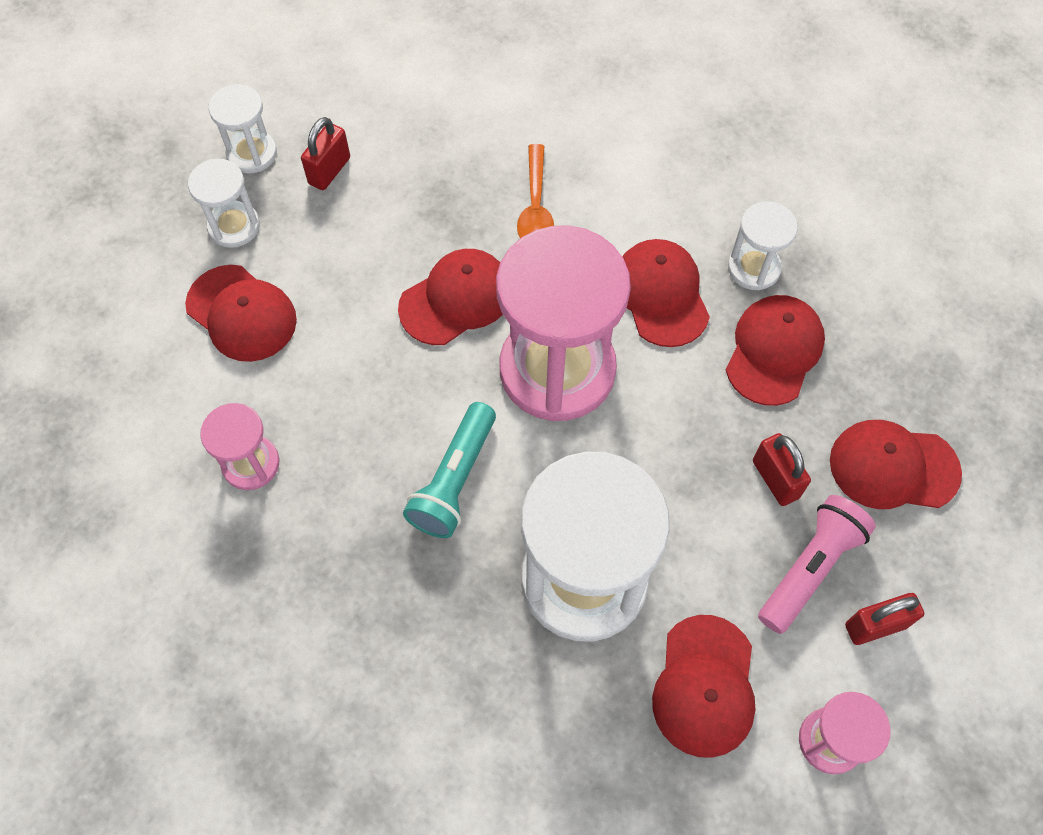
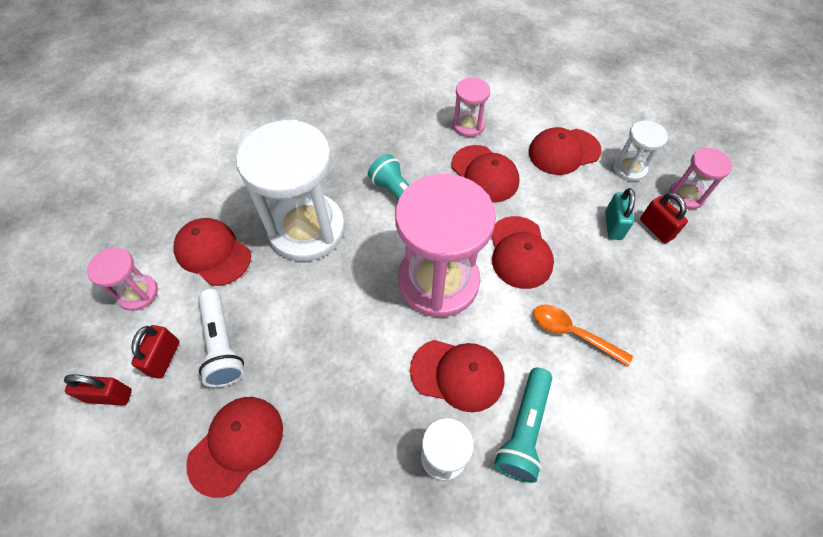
camera: 120 degrees right, 5 degrees down
white hourglass [209,84,277,173] -> pink hourglass [669,148,732,209]
red cap [726,295,825,406] -> red cap moved to [451,145,519,203]
red padlock [753,433,811,506] -> red padlock moved to [64,375,132,405]
pink flashlight [758,495,876,634] -> white flashlight [198,289,244,387]
none -> turquoise flashlight [494,368,552,483]
none -> turquoise padlock [605,188,635,240]

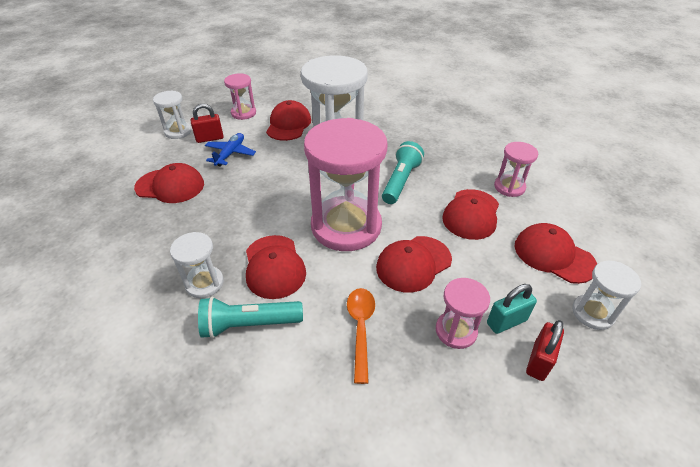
camera: 60 degrees right, 15 degrees down
red padlock [64,375,132,405] -> white hourglass [153,91,192,139]
white flashlight [198,289,244,387] -> blue plane [205,133,256,167]
pink hourglass [669,148,732,209] -> pink hourglass moved to [436,278,490,349]

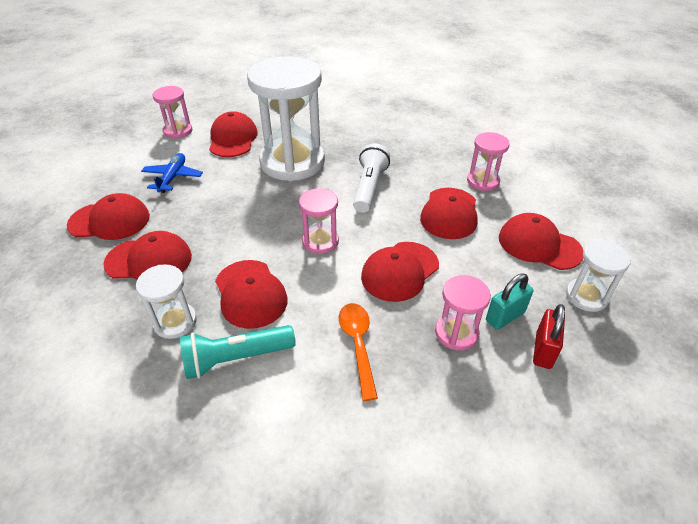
camera: 10 degrees left, 0 degrees up
white hourglass [153,91,192,139] -> none
red padlock [190,104,224,143] -> none
pink hourglass [304,118,388,251] -> pink hourglass [299,188,339,254], size x0.47
turquoise flashlight [382,141,424,204] -> white flashlight [353,143,390,213]
none -> red cap [103,231,192,280]

